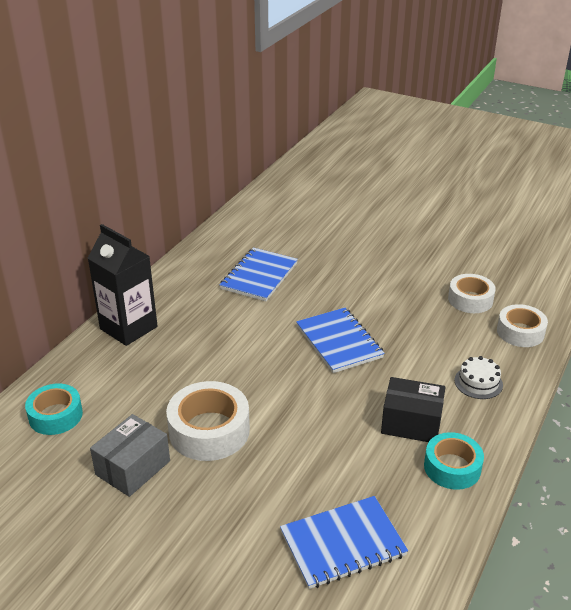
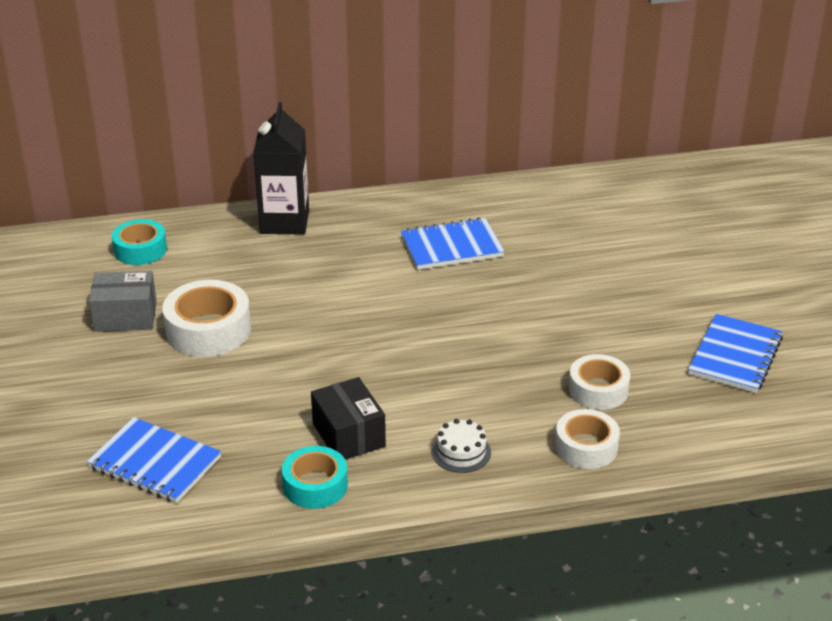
camera: 50 degrees right, 0 degrees up
blue notebook [296,308,385,373] -> blue notebook moved to [688,314,783,393]

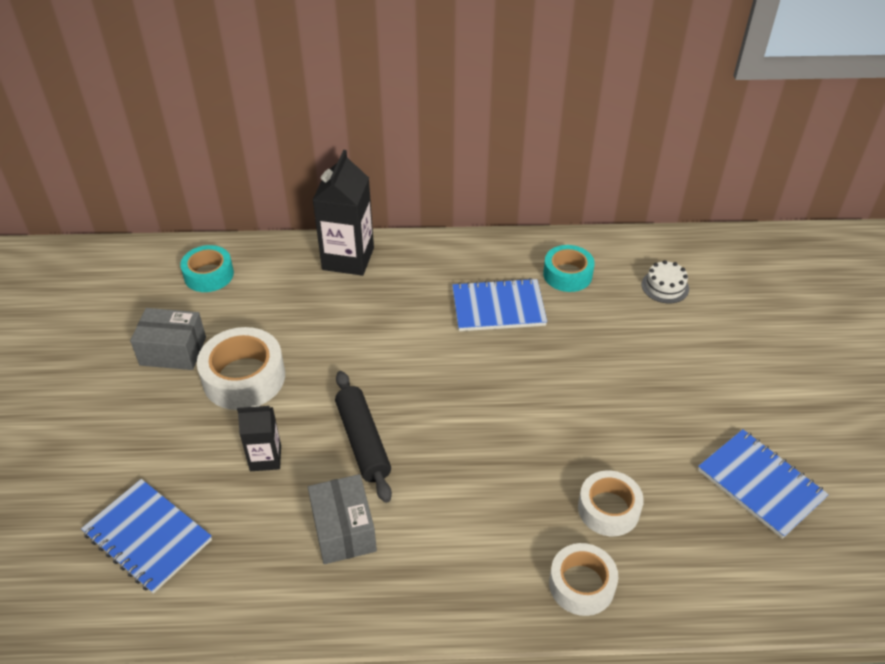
camera: 10 degrees right, 10 degrees up
turquoise tape [282,446,348,509] -> turquoise tape moved to [543,245,595,292]
black box [311,377,386,460] -> grey box [308,474,377,564]
white cake [432,419,491,473] -> white cake moved to [642,260,689,303]
blue notebook [688,314,783,393] -> blue notebook turned 75 degrees counterclockwise [698,429,829,539]
none -> black carton [237,405,281,471]
none -> black rolling pin [335,371,392,503]

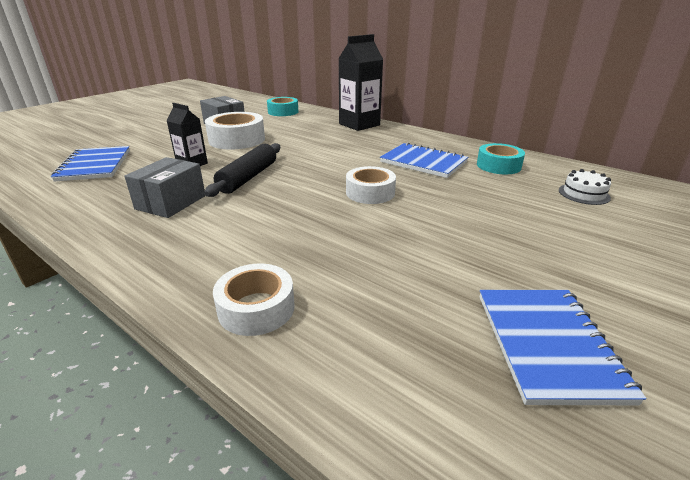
camera: 40 degrees right, 15 degrees down
white tape [578,470,644,536] -> white tape moved to [346,166,396,204]

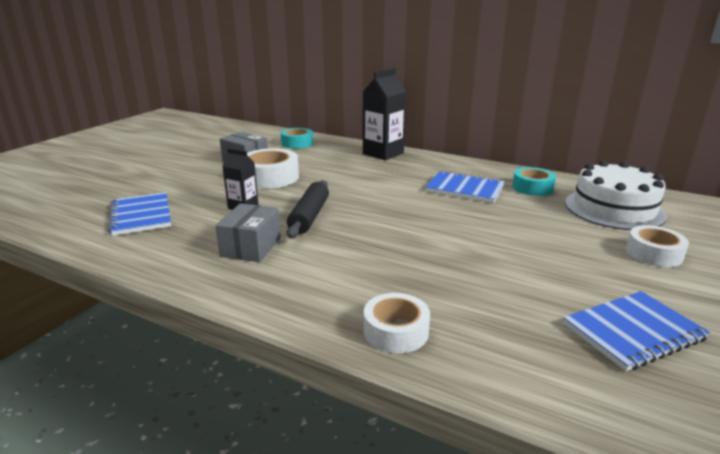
camera: 10 degrees left, 5 degrees down
white tape [346,166,396,204] -> white tape moved to [626,225,689,267]
blue notebook [480,290,646,405] -> blue notebook turned 75 degrees clockwise [563,291,710,371]
white cake [559,169,611,205] -> white cake [565,160,667,230], size x2.26

